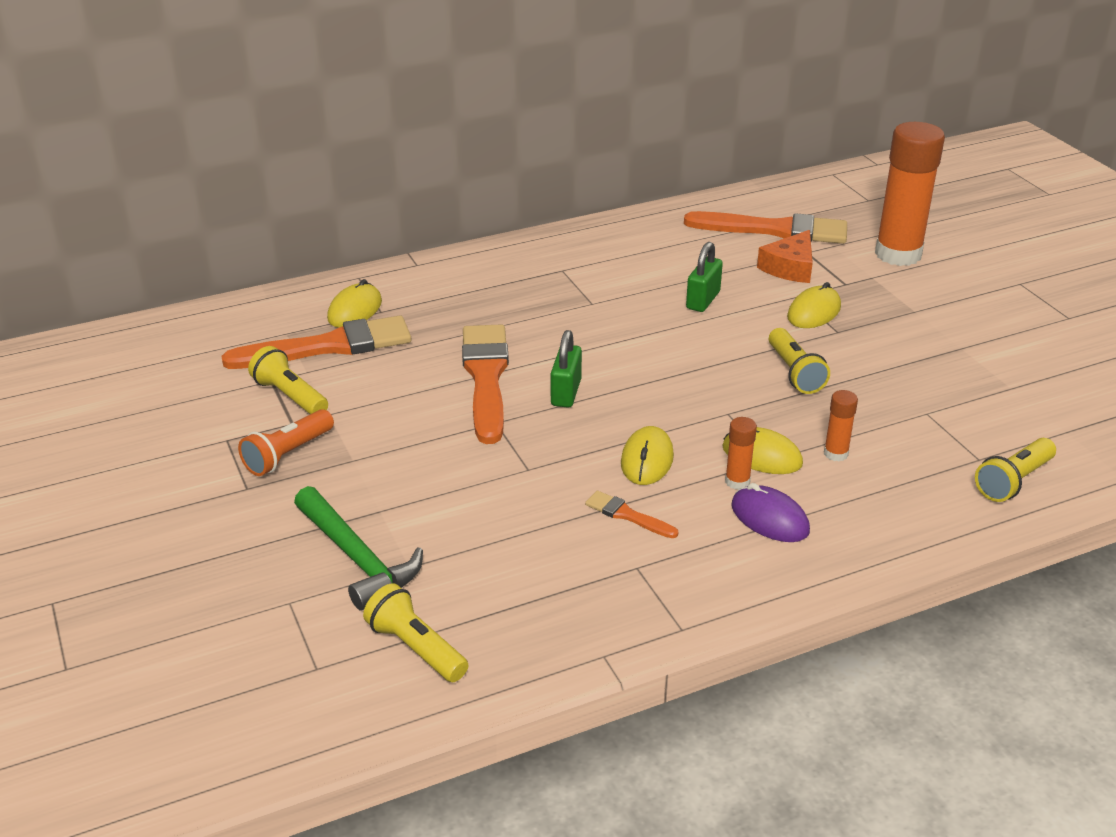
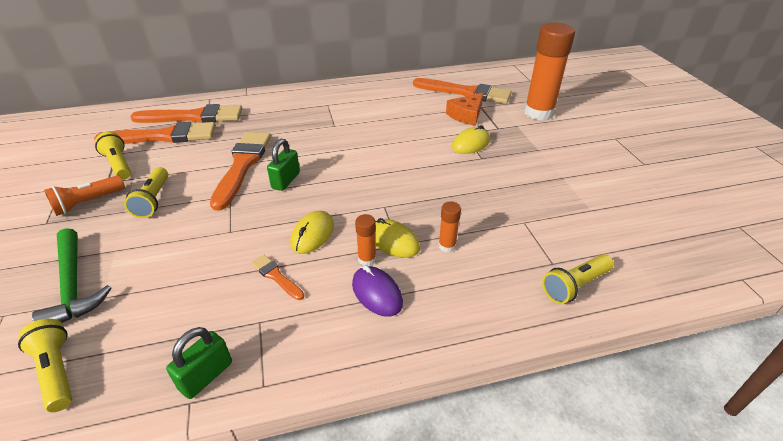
camera: 10 degrees right, 5 degrees up
yellow mouse [327,279,382,328] -> orange brush [130,104,243,123]
green padlock [686,242,723,312] -> green padlock moved to [166,327,232,399]
yellow flashlight [769,328,830,394] -> yellow flashlight moved to [124,167,168,218]

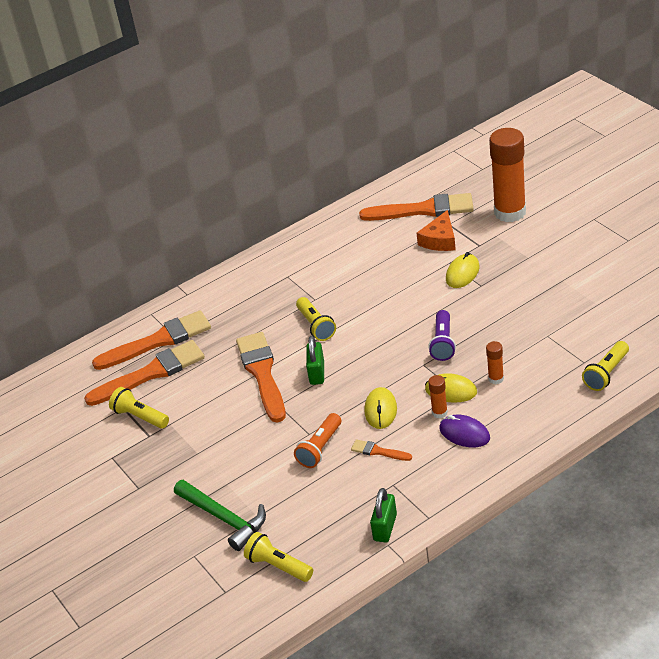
camera: 15 degrees left, 0 degrees up
orange flashlight [44,175,125,216] -> orange flashlight moved to [294,413,341,468]
yellow flashlight [124,167,168,218] -> yellow flashlight moved to [296,297,336,341]
none -> purple flashlight [428,310,456,361]

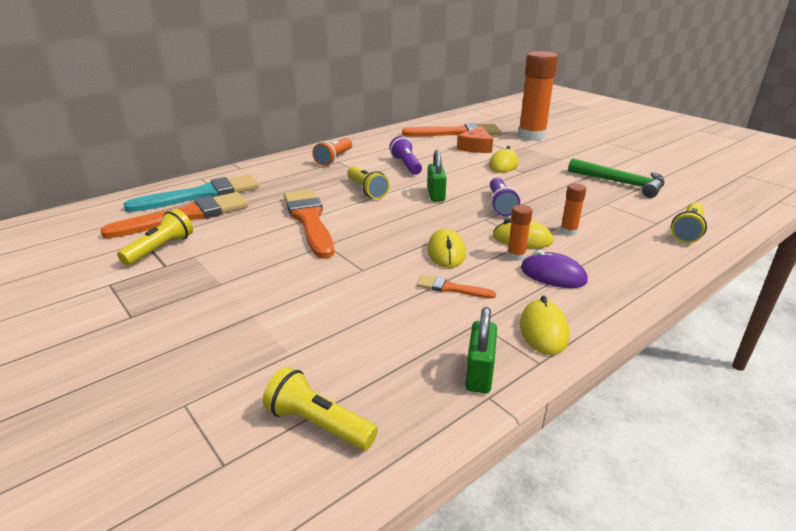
camera: 10 degrees left, 10 degrees down
orange brush [92,310,211,370] -> turquoise brush [123,174,259,212]
yellow flashlight [109,387,169,429] -> yellow flashlight turned 90 degrees clockwise [117,209,193,266]
green hammer [174,480,266,551] -> green hammer moved to [568,158,665,198]
orange flashlight [294,413,341,468] -> orange flashlight moved to [312,138,352,166]
green padlock [306,336,324,385] -> green padlock moved to [427,150,447,202]
none -> purple flashlight [389,136,422,175]
none -> yellow mouse [520,296,570,355]

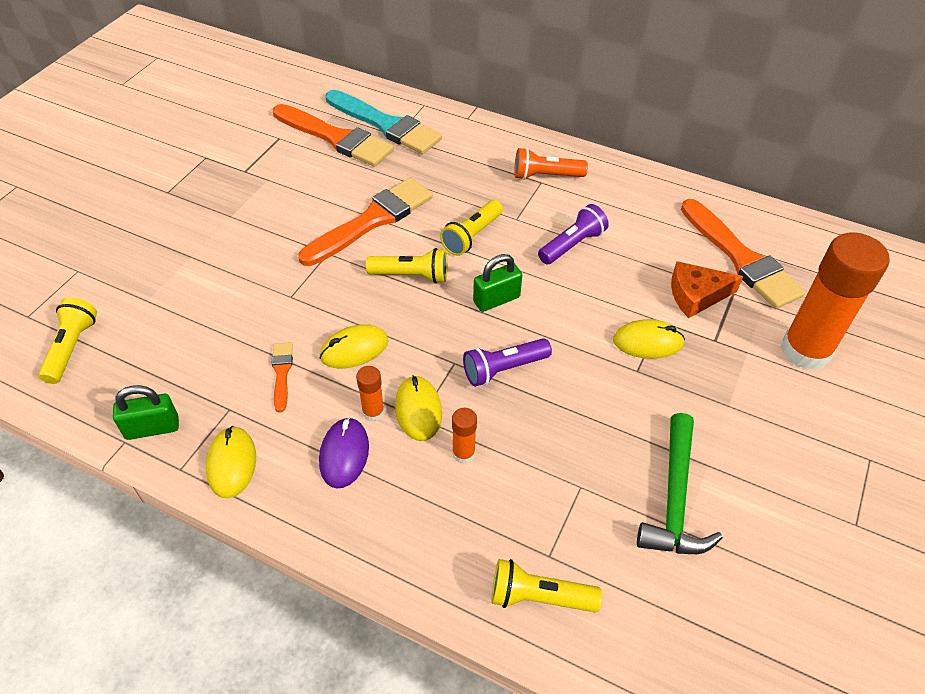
camera: 65 degrees right, 20 degrees up
yellow flashlight [117,209,193,266] -> yellow flashlight moved to [366,248,448,284]
yellow mouse [520,296,570,355] -> yellow mouse turned 75 degrees counterclockwise [206,426,256,498]

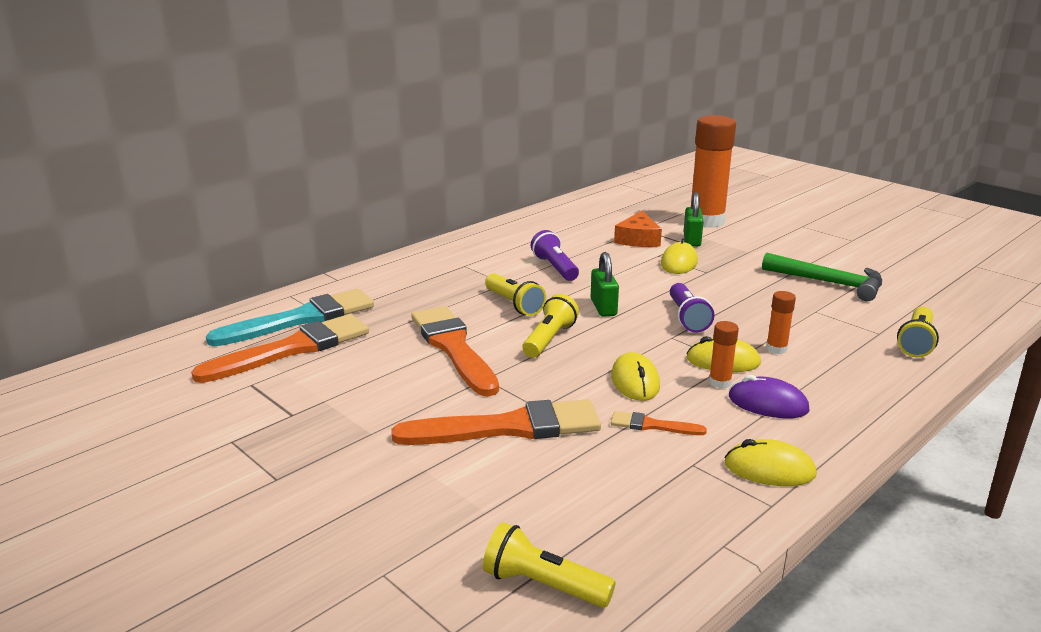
camera: 70 degrees left, 25 degrees down
green padlock [113,385,179,440] -> green padlock moved to [684,192,704,246]
orange flashlight [514,148,588,180] -> none
orange brush [681,199,805,309] -> orange brush moved to [391,399,601,445]

